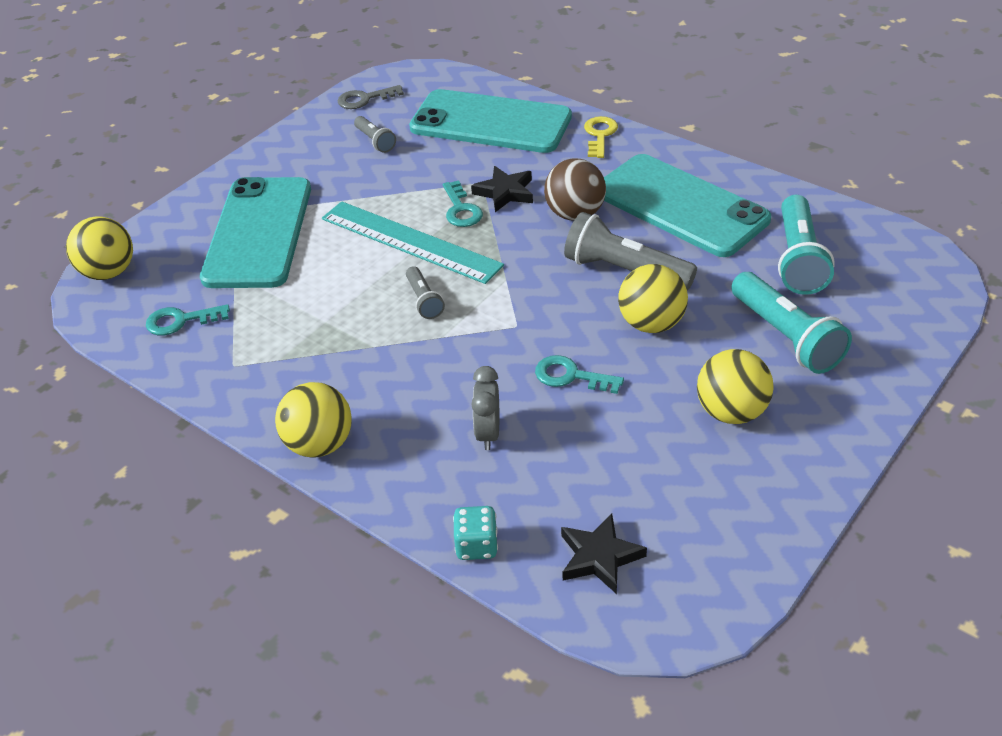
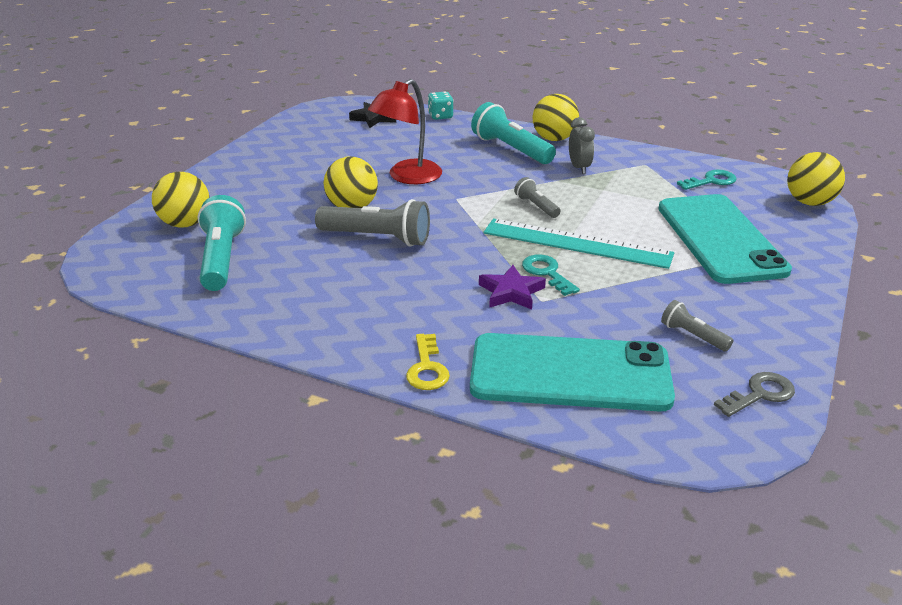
camera: 165 degrees right, 10 degrees down
black star [471,166,533,212] -> purple star [479,265,546,310]
grey clock [471,366,499,450] -> grey clock moved to [569,117,595,174]
turquoise key [535,355,624,394] -> red lamp [368,79,442,184]
brown ball [544,158,606,221] -> none
turquoise phone [604,154,771,257] -> none
yellow ball [697,349,774,424] -> yellow ball moved to [152,172,210,228]
turquoise flashlight [731,272,852,374] -> turquoise flashlight moved to [471,102,556,164]

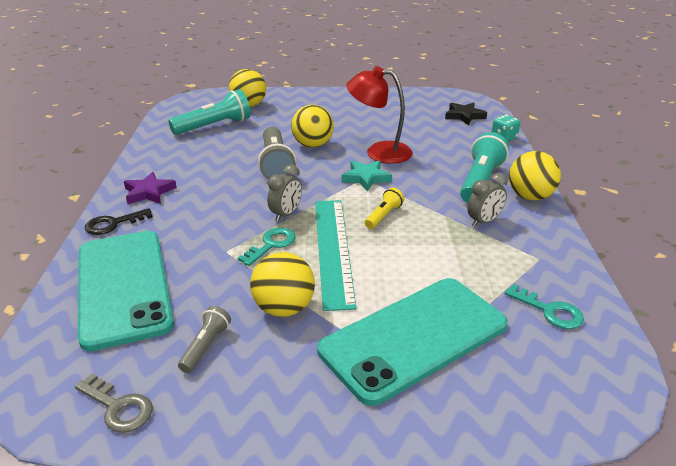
camera: 65 degrees right, 0 degrees up
yellow key [406,334,450,390] -> black key [85,208,153,235]
purple star [479,265,546,310] -> purple star moved to [124,172,177,204]
grey flashlight [514,177,560,218] -> yellow flashlight [365,188,404,229]
yellow ball [787,152,845,206] -> yellow ball moved to [250,252,315,317]
none -> grey clock [267,164,302,222]
none -> turquoise star [342,161,392,191]

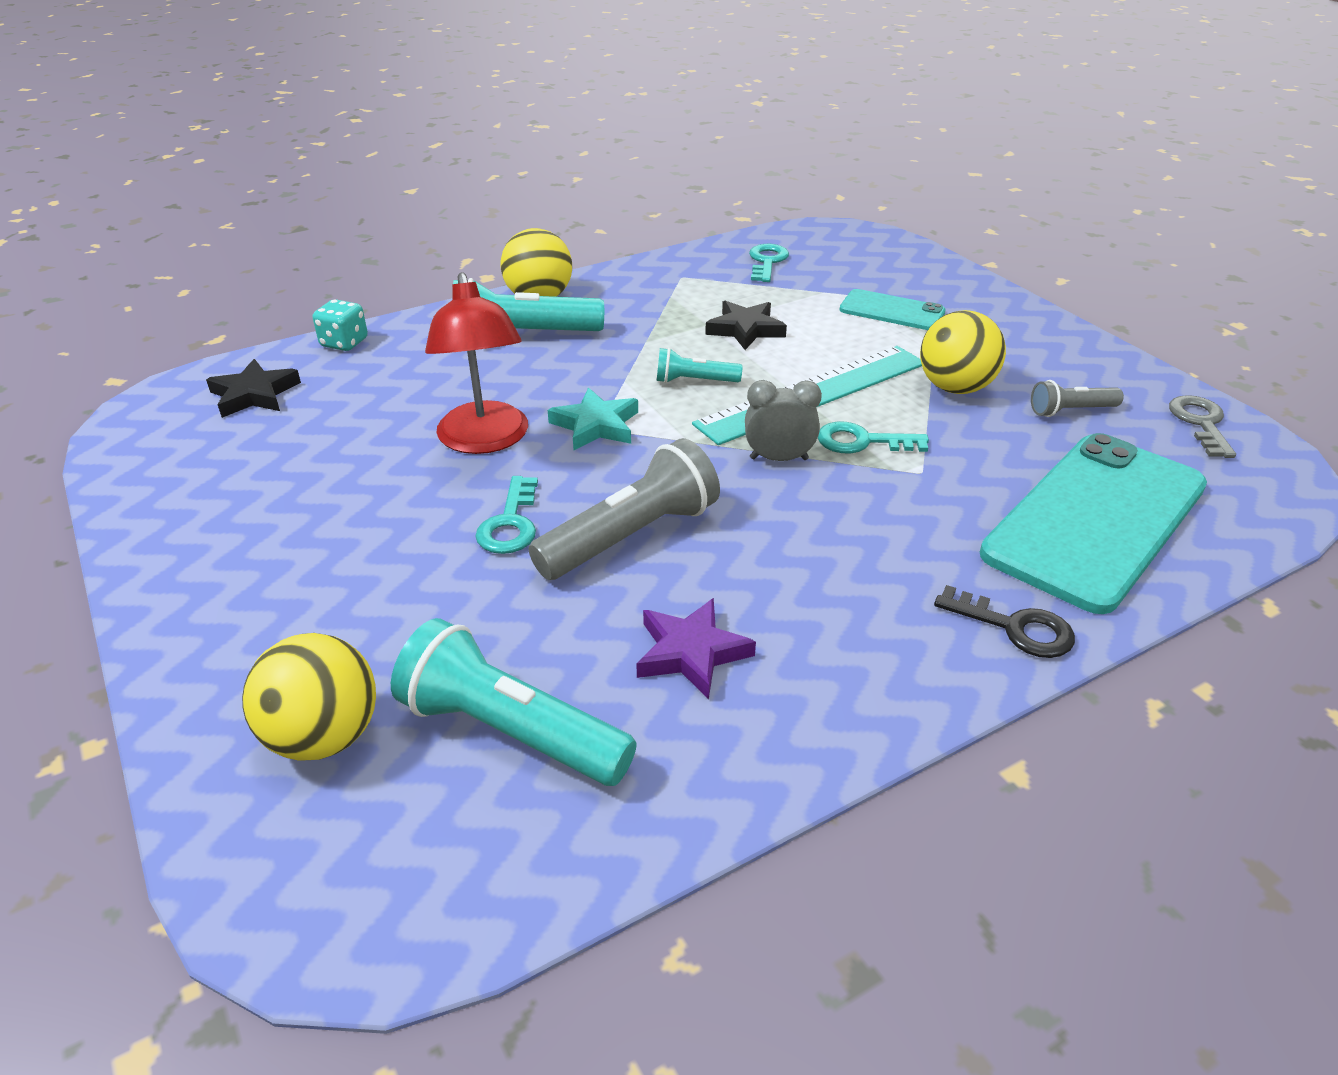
camera: 120 degrees left, 5 degrees up
purple star [124,172,177,204] -> purple star moved to [636,598,756,699]
yellow ball [291,105,334,148] -> turquoise key [475,476,538,554]
turquoise phone [317,278,508,406] -> turquoise phone [840,289,946,330], size x0.49
yellow flashlight [365,188,404,229] -> turquoise flashlight [657,348,743,383]
grey clock [467,173,508,227] -> none
none -> black star [705,301,787,350]

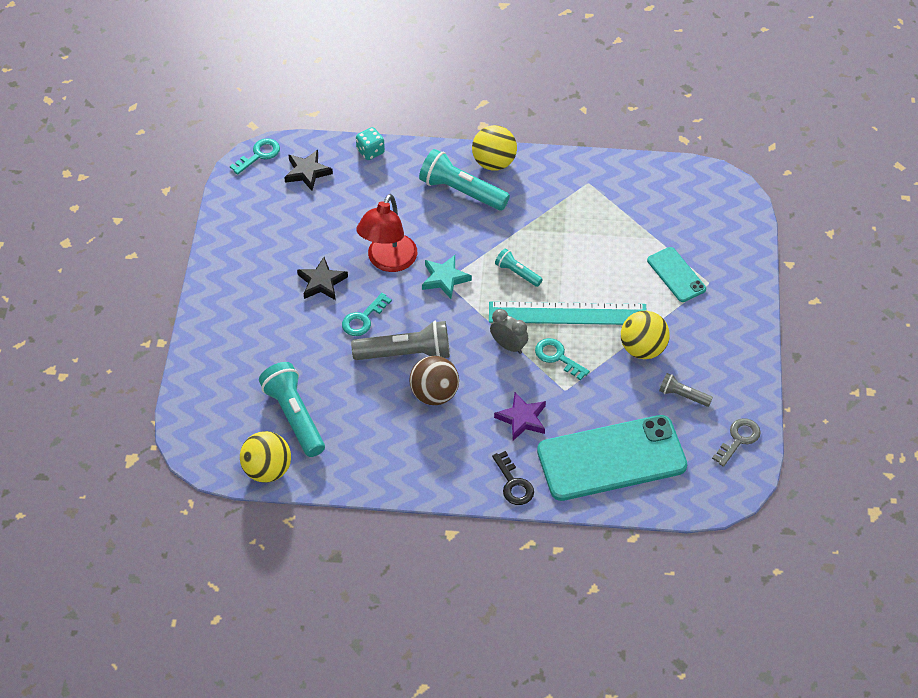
camera: 35 degrees right, 15 degrees up
yellow ball [242,633,376,761] -> yellow ball moved to [240,431,291,483]
purple star [636,598,756,699] -> purple star moved to [494,392,546,441]
black star [705,301,787,350] -> black star moved to [297,257,348,300]
turquoise key [749,244,789,282] -> turquoise key moved to [230,138,280,175]
none -> brown ball [409,356,459,405]

